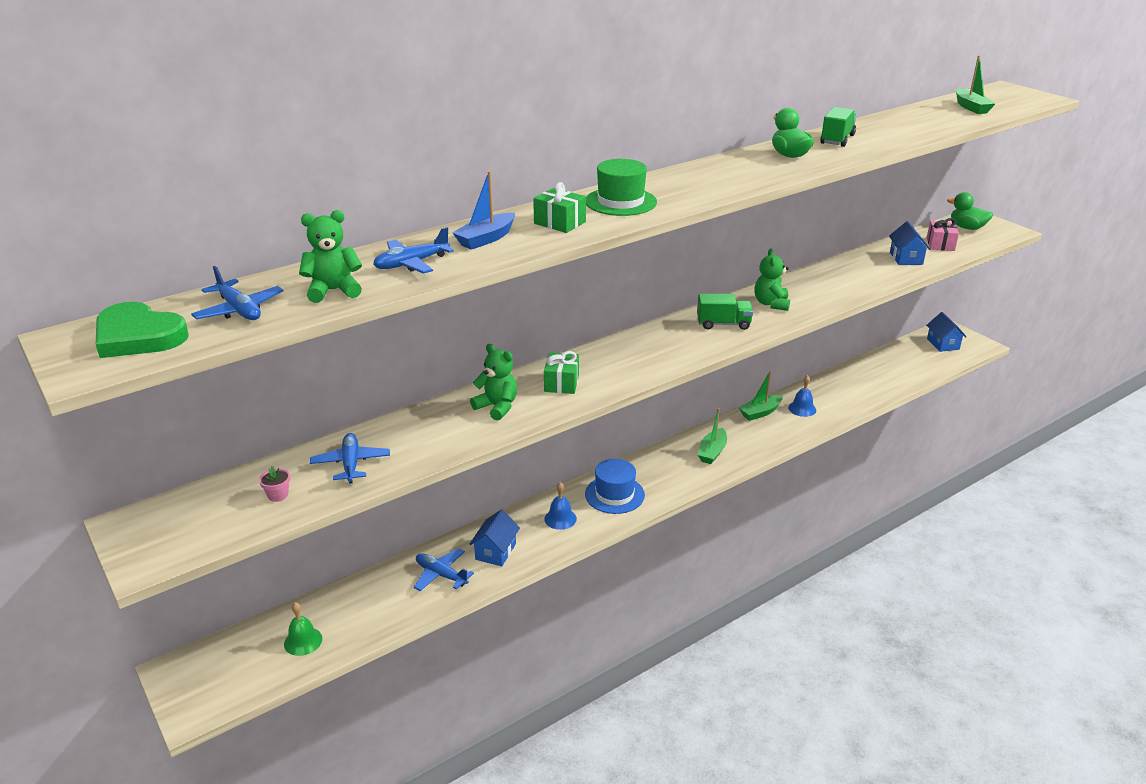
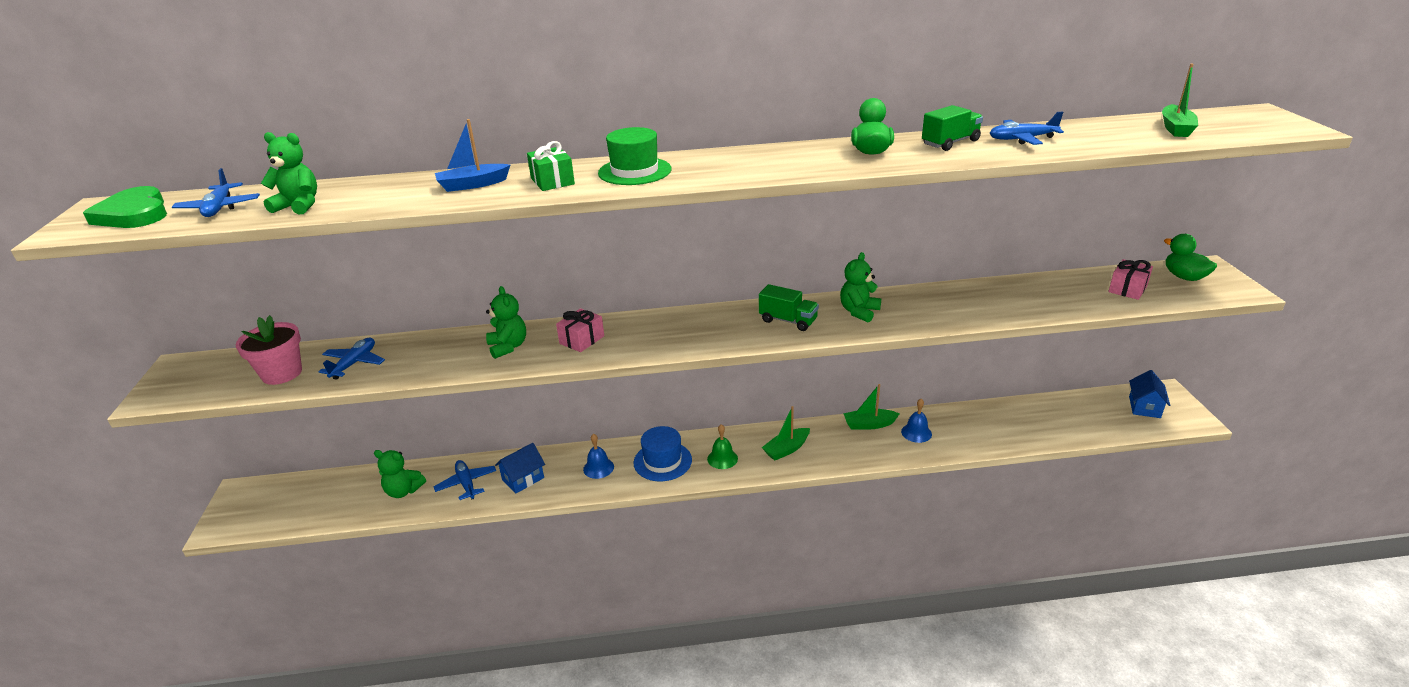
camera: 30 degrees right, 0 degrees up
pink flower pot [259,466,290,502] -> pink flower pot [236,315,302,385], size x2.22
green bell [284,602,322,656] -> green bell moved to [707,424,738,469]
blue plane [373,227,454,274] -> blue plane moved to [990,112,1064,145]
green gift [544,351,579,394] -> pink gift [556,308,604,352]
blue house [889,221,931,265] -> none
none -> green teddy bear [374,450,426,498]

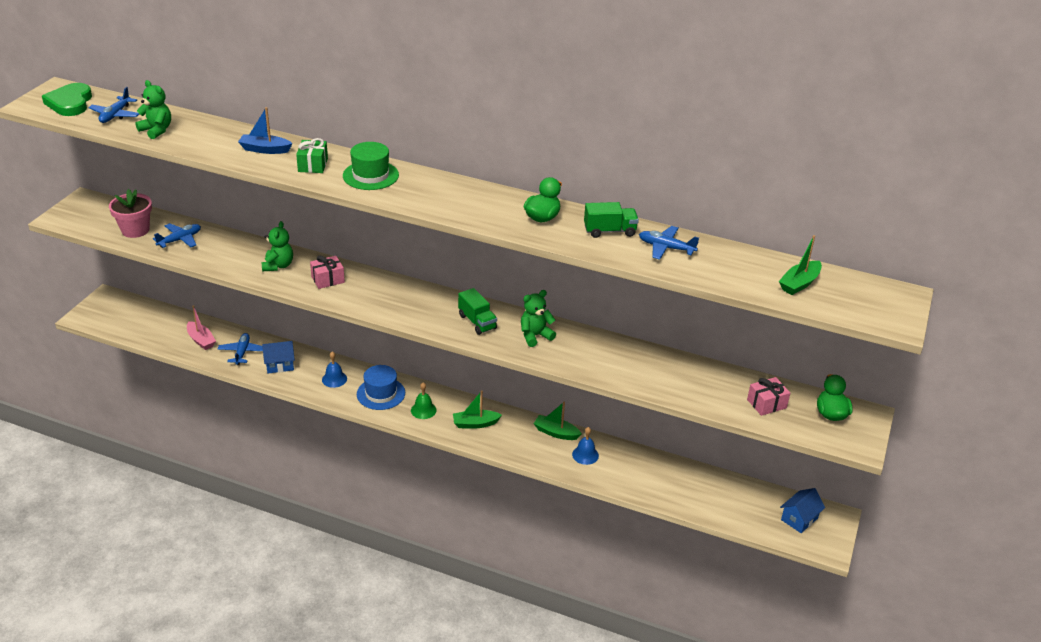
camera: 25 degrees right, 5 degrees up
green teddy bear [374,450,426,498] -> pink boat [187,305,216,350]

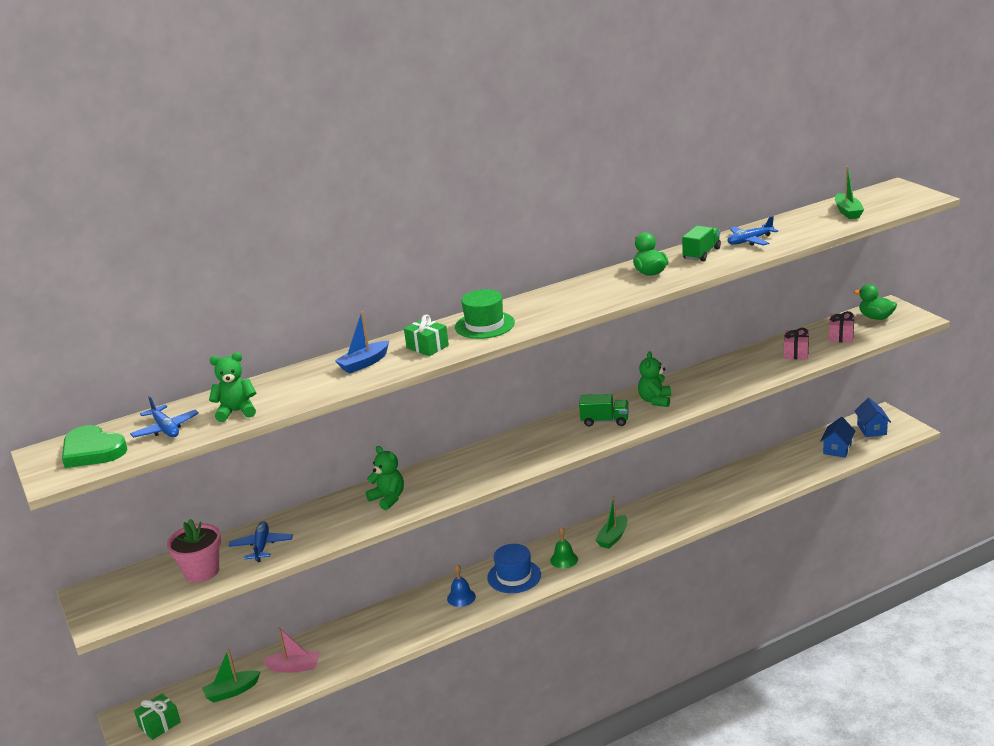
camera: 45 degrees left, 10 degrees down
blue plane [218,333,263,365] -> none
blue house [262,341,295,373] -> blue house moved to [820,417,855,458]
pink gift [310,255,345,289] -> pink gift moved to [784,328,809,360]
green boat [534,402,582,440] -> green boat moved to [202,649,261,703]
blue bell [572,427,599,465] -> none
none -> green gift [134,693,181,740]

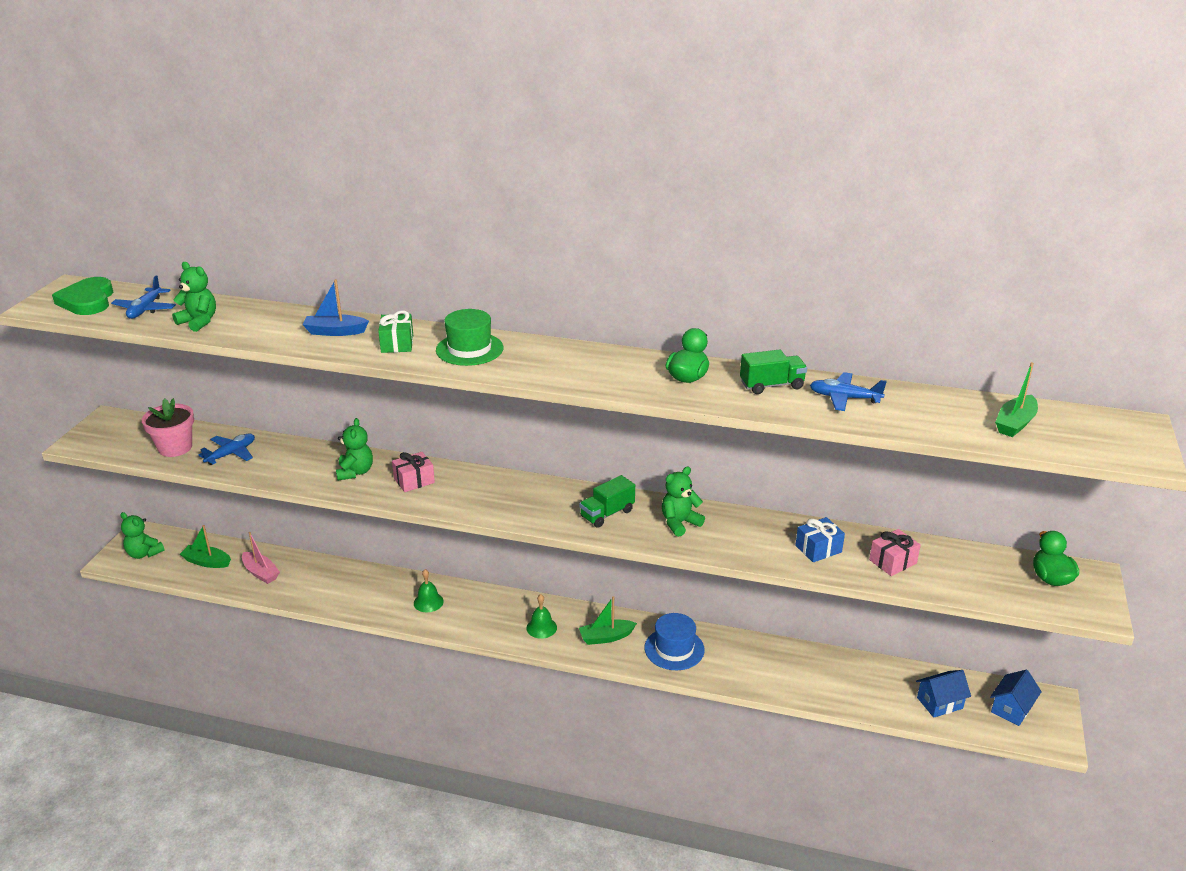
camera: 40 degrees right, 5 degrees up
green gift [134,693,181,740] -> green teddy bear [120,512,165,559]
blue bell [447,564,476,607] -> green bell [414,569,444,612]
blue hat [487,544,541,593] -> blue hat moved to [644,613,705,670]
green truck [579,394,629,426] -> green truck turned 90 degrees clockwise [579,475,635,528]
pink gift [829,311,854,343] -> pink gift moved to [392,452,435,492]
none -> blue gift [795,517,845,562]

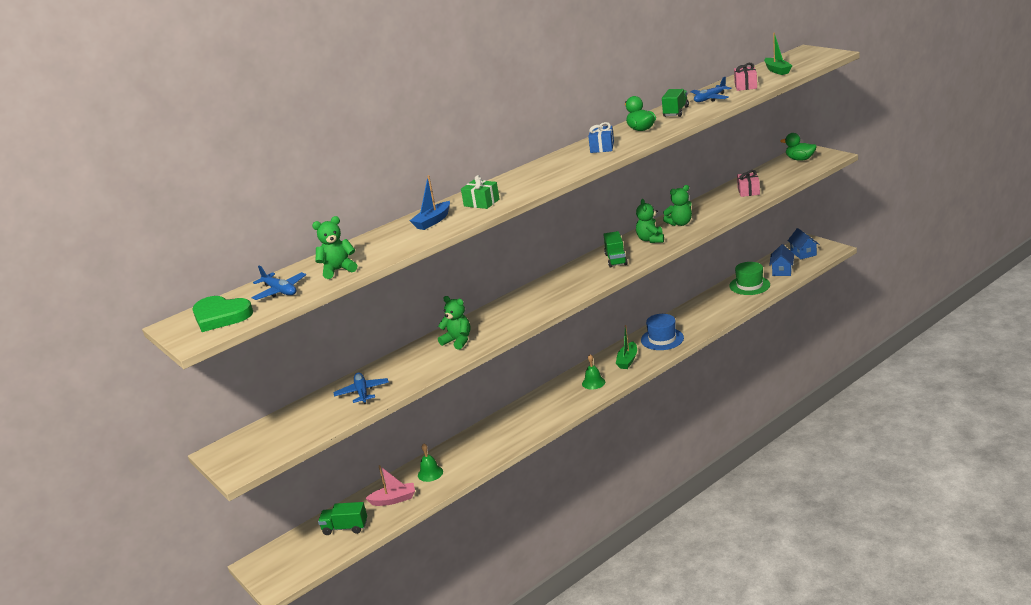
camera: 50 degrees left, 5 degrees down
green teddy bear [120,512,165,559] -> green teddy bear moved to [663,185,692,226]
pink flower pot [142,398,194,457] -> none
green boat [180,525,231,568] -> green truck [318,502,367,535]
pink gift [392,452,435,492] -> pink gift moved to [734,63,757,91]
green bell [414,569,444,612] -> green bell moved to [418,443,443,482]
green hat [436,309,503,366] -> green hat moved to [729,262,770,295]
blue gift [795,517,845,562] -> blue gift moved to [588,122,614,153]

